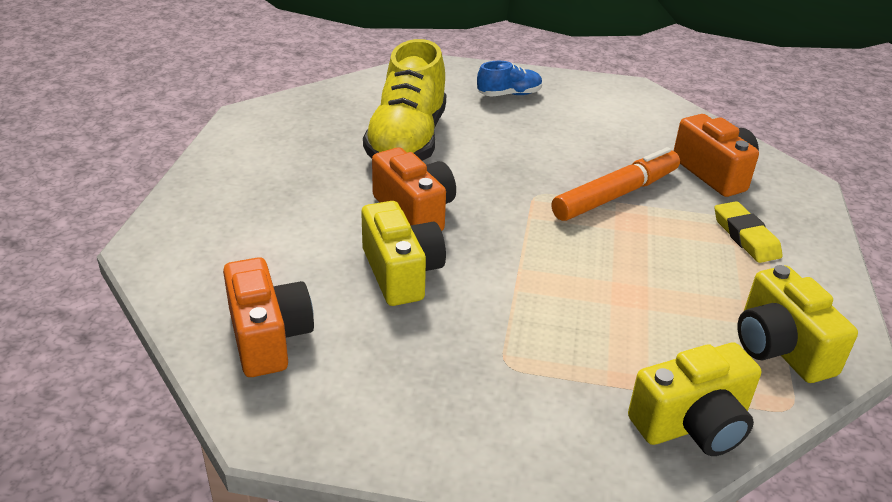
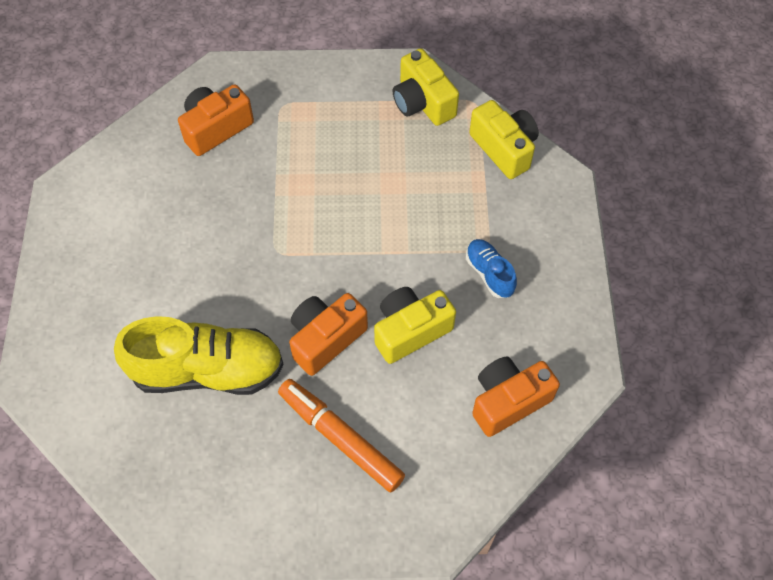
camera: 100 degrees left, 25 degrees up
blue shoe [477,61,542,97] -> blue shoe moved to [466,239,517,298]
orange marker [551,147,680,221] -> orange marker moved to [278,379,405,493]
yellow eraser [715,201,783,263] -> none
yellow camera [737,265,858,383] -> yellow camera turned 90 degrees clockwise [393,48,459,126]

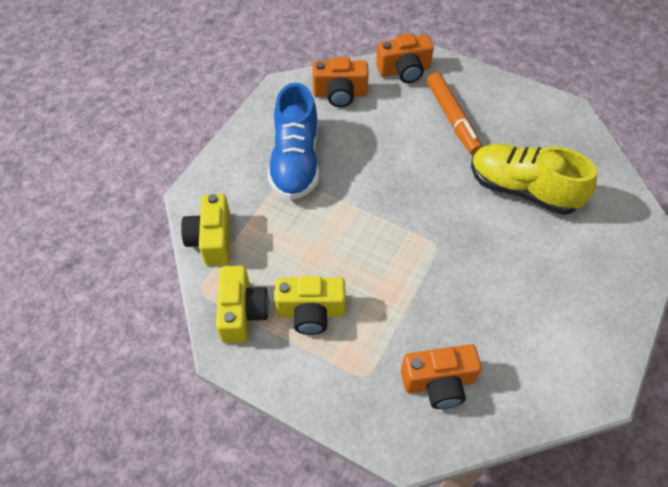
camera: 150 degrees left, 5 degrees down
orange camera [289,293,368,376] -> orange camera moved to [376,33,434,83]
yellow camera [374,287,456,364] -> yellow camera moved to [275,276,346,335]
blue shoe [466,239,517,298] -> blue shoe [267,82,319,200], size x2.08

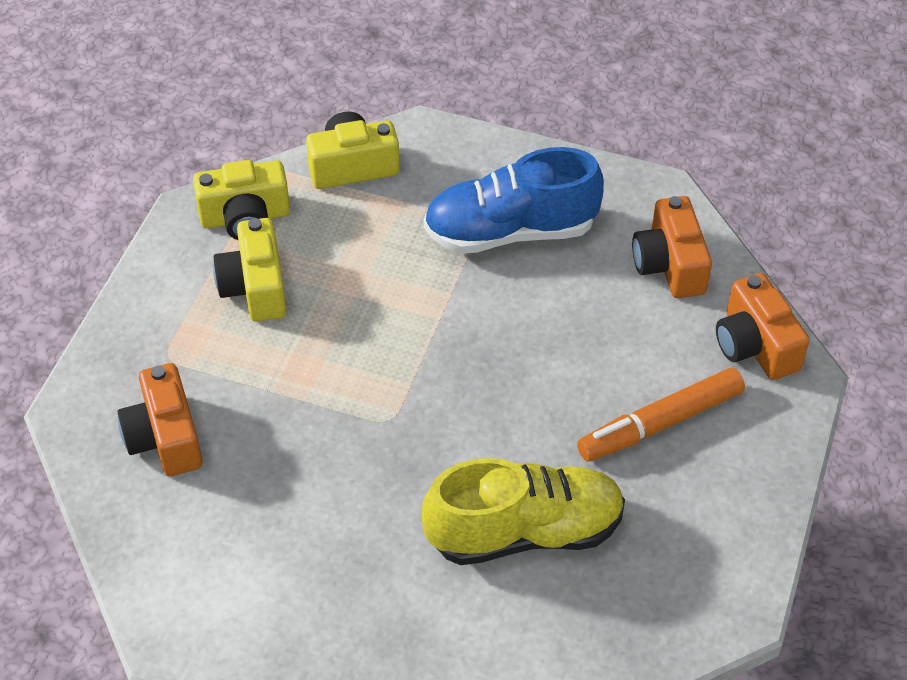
camera: 80 degrees right, 5 degrees down
yellow shoe [471,143,597,215] -> yellow shoe turned 60 degrees clockwise [422,458,625,565]

